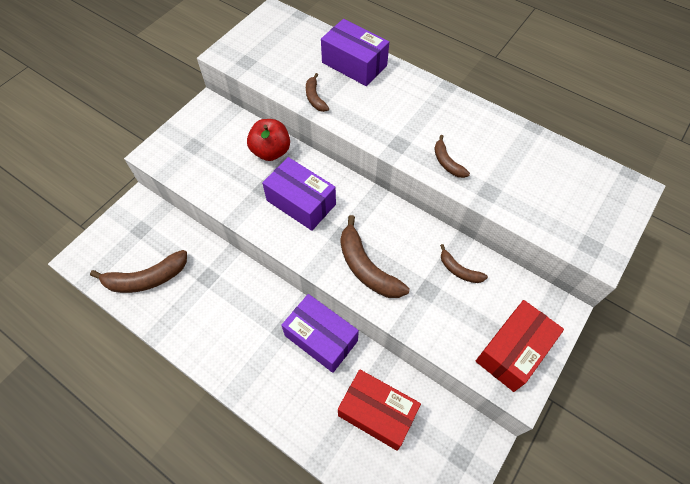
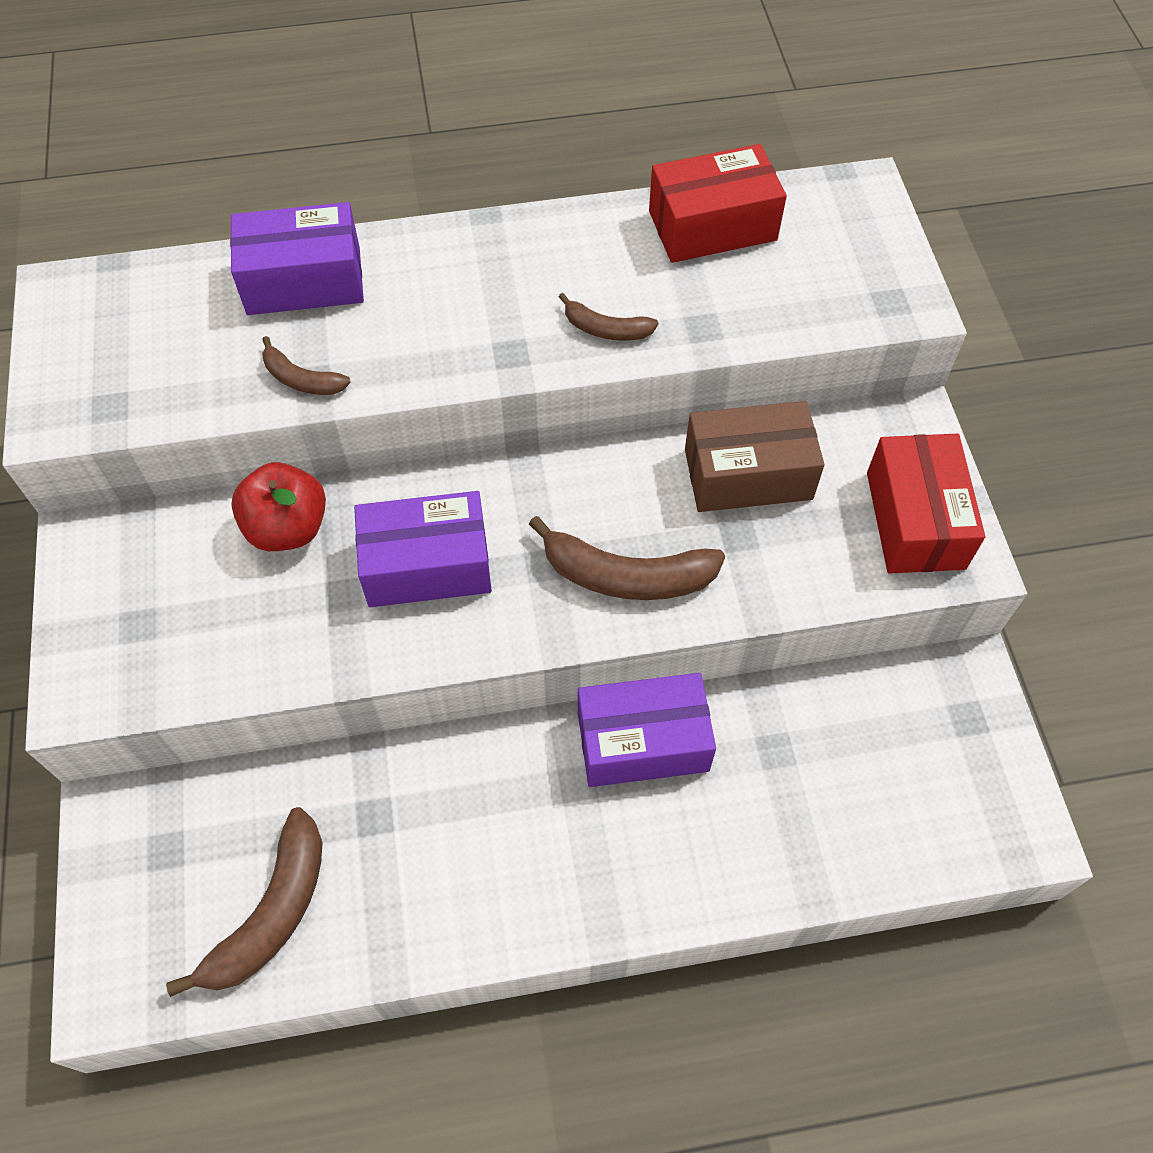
camera: 45 degrees left, 0 degrees up
red box [338,369,421,451] -> red box moved to [649,144,787,263]
brown banana [440,244,488,283] -> brown box [685,401,825,512]

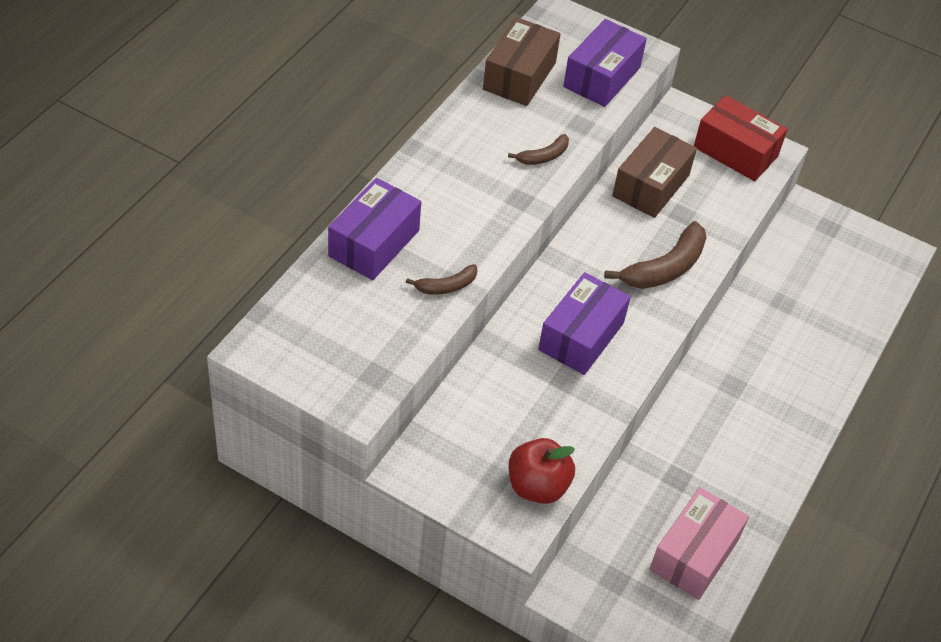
camera: 55 degrees left, 10 degrees down
brown banana [166,807,323,997] -> pink box [650,487,749,600]
red apple [231,462,326,551] -> red apple moved to [509,438,575,504]
purple box [578,673,716,787] -> purple box moved to [563,19,647,107]
red box [649,144,787,263] -> brown box [483,17,561,106]

